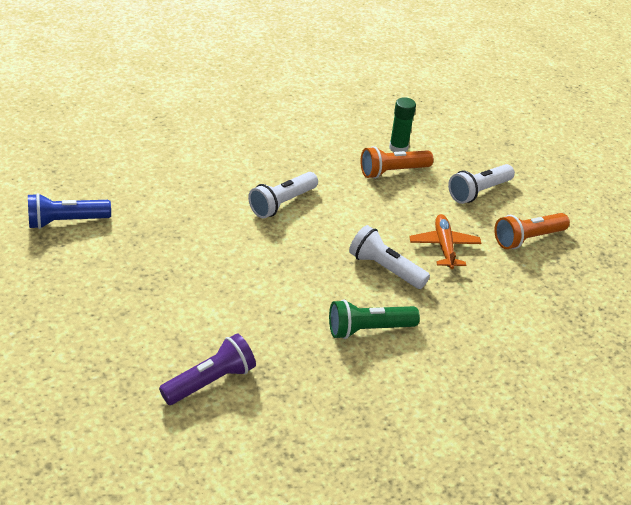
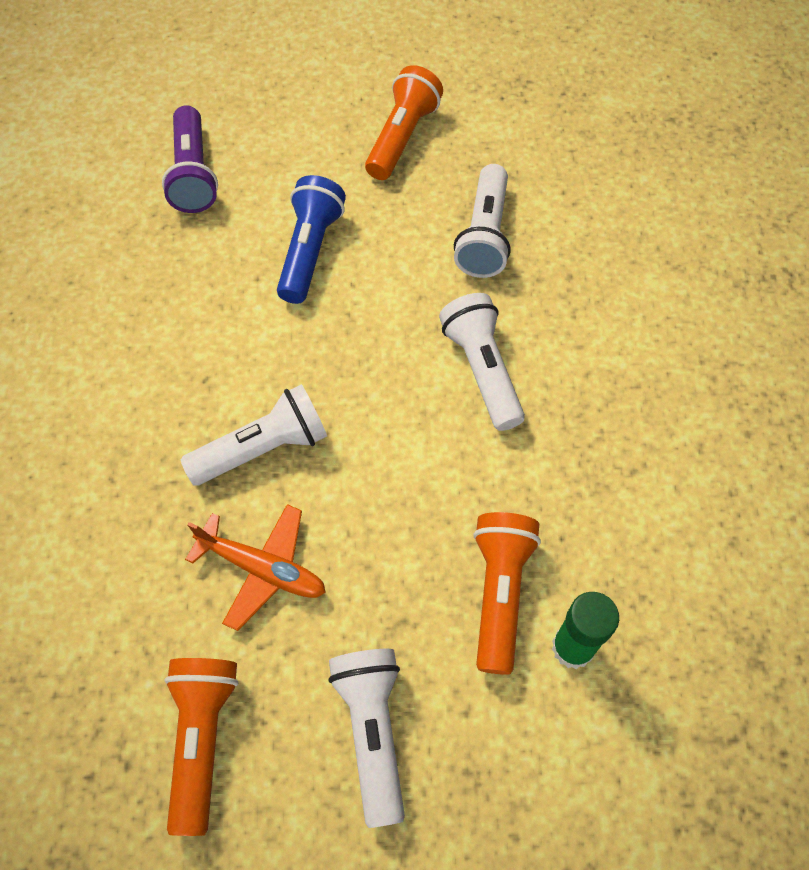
camera: 120 degrees right, 20 degrees up
blue flashlight [28,193,111,229] -> blue flashlight moved to [277,175,346,304]
green flashlight [329,299,420,339] -> none
none -> orange flashlight [365,65,443,180]
none -> white flashlight [454,164,511,278]

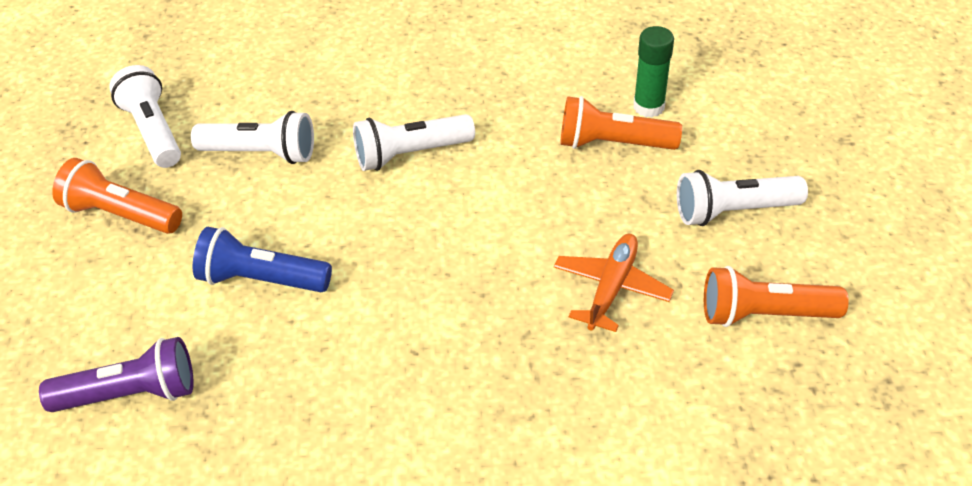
camera: 90 degrees left, 15 degrees down
white flashlight [180,384,327,486] -> white flashlight moved to [109,65,181,168]

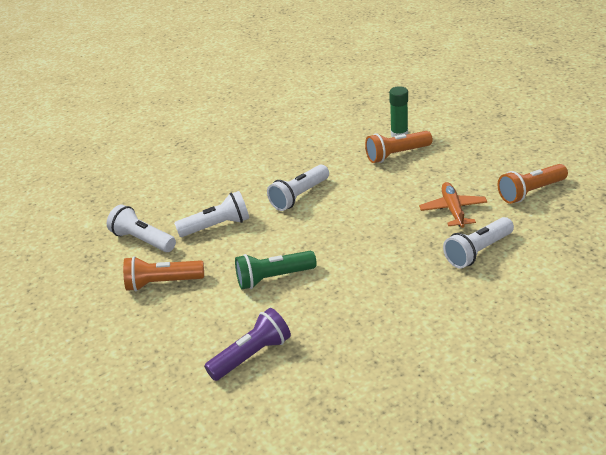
camera: 25 degrees left, 10 degrees down
blue flashlight [193,227,332,292] -> green flashlight [235,251,317,289]
white flashlight [677,170,808,226] -> white flashlight moved to [443,217,514,268]

